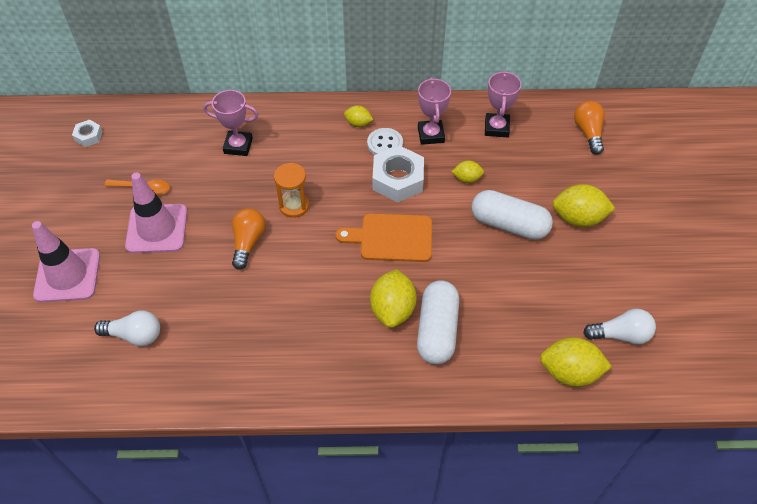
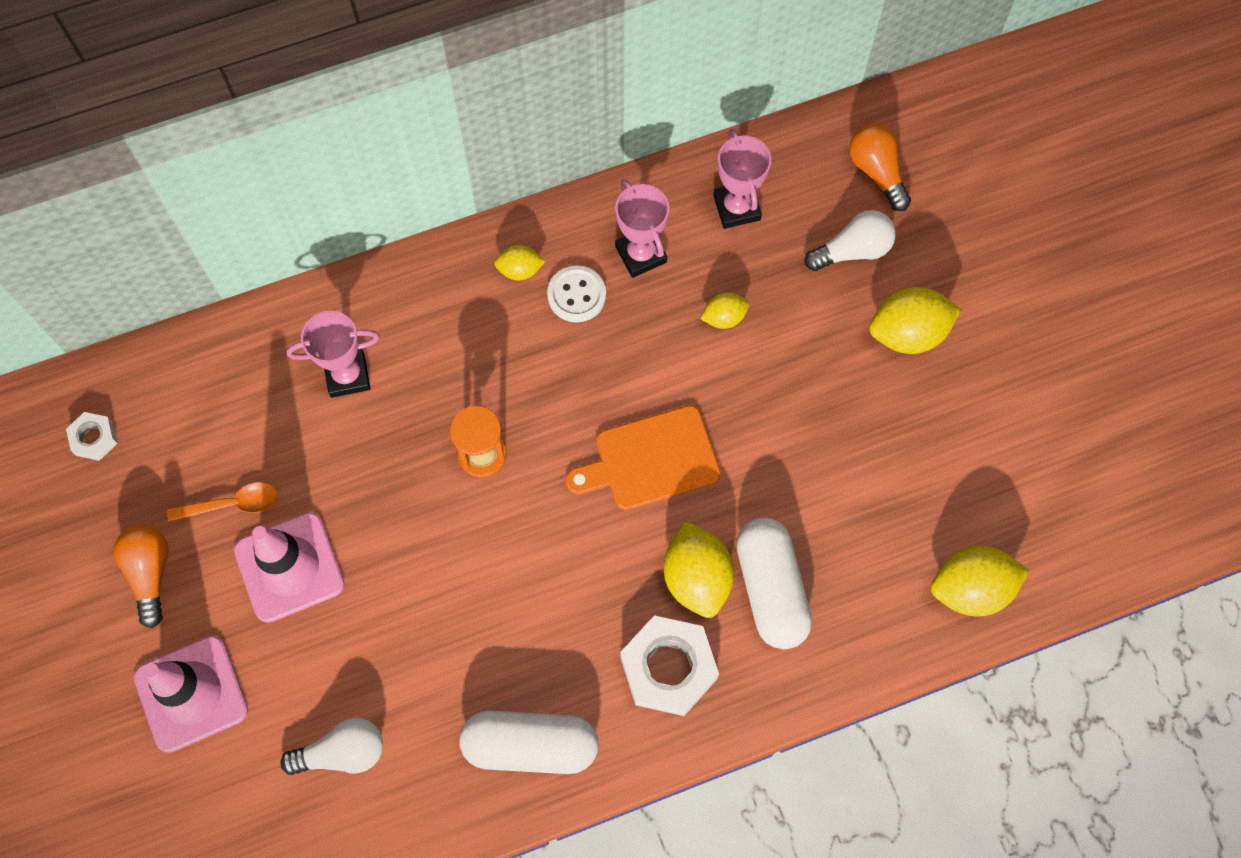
camera: 20 degrees left, 15 degrees up
orange light bulb [232,208,265,270] -> orange light bulb moved to [113,525,169,628]
white nut [373,145,424,202] -> white nut moved to [620,615,719,716]
white capsule [471,190,553,240] -> white capsule moved to [459,711,599,774]
white light bulb [583,309,656,345] -> white light bulb moved to [805,210,896,271]

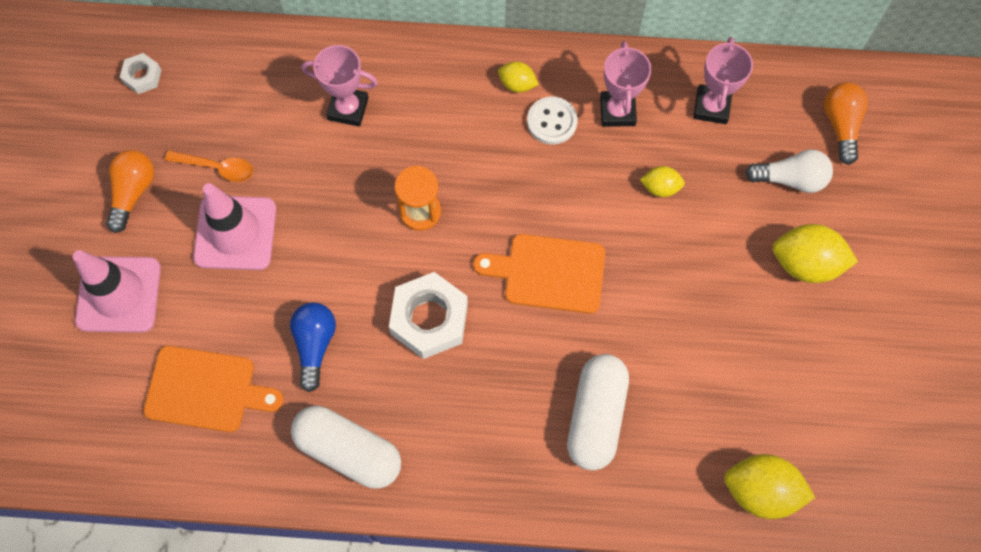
camera: 25 degrees right, 0 degrees up
white light bulb [280,718,383,775] -> orange cutting board [143,346,284,432]
white nut [620,615,719,716] -> white nut moved to [389,272,468,359]
yellow lemon [664,521,734,618] -> none
none -> blue light bulb [290,302,336,392]

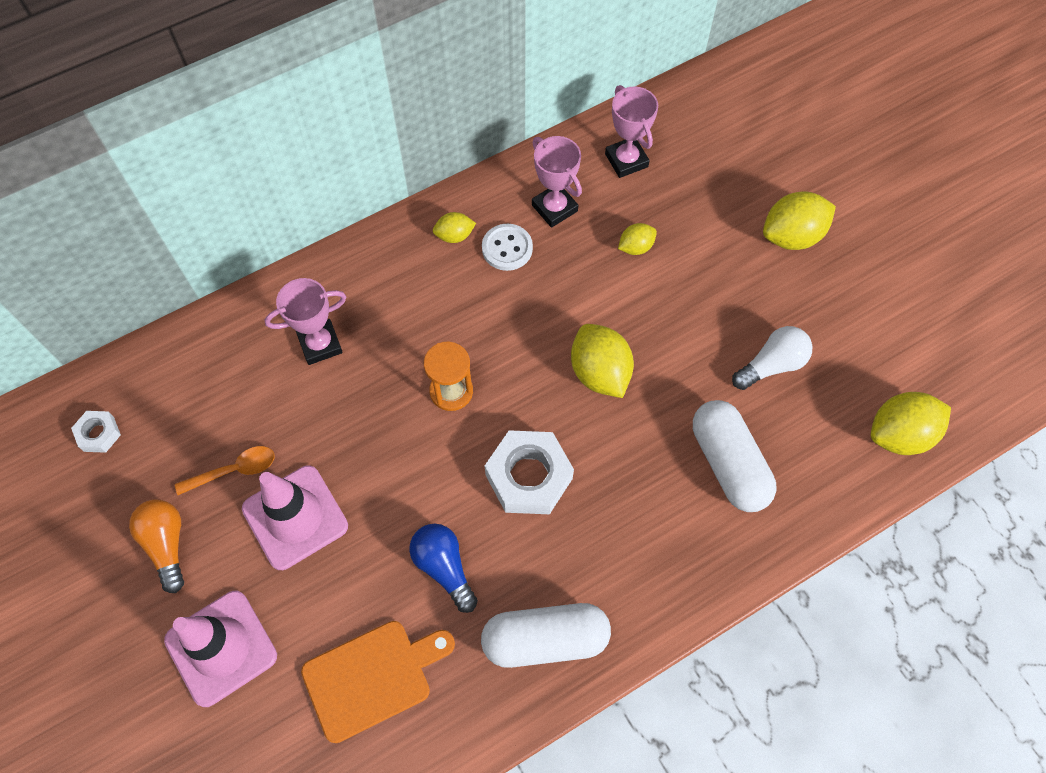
camera: 35 degrees left, 5 degrees down
orange cutting board [473,234,605,314] -> yellow lemon [571,324,634,398]
white light bulb [745,150,833,193] -> white light bulb moved to [732,326,812,390]
orange light bulb [824,82,868,165] -> none

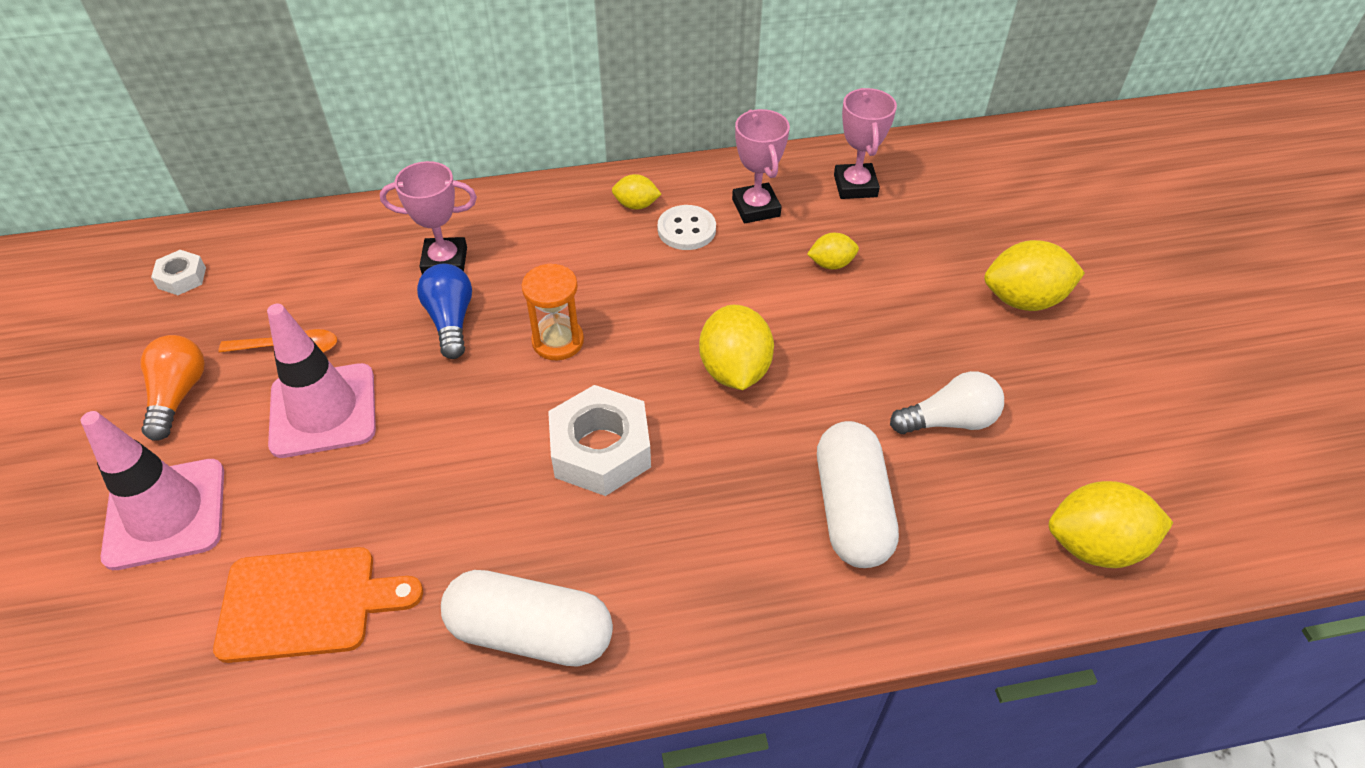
camera: 20 degrees right, 15 degrees down
blue light bulb [409,523,478,613] -> blue light bulb moved to [417,264,472,359]

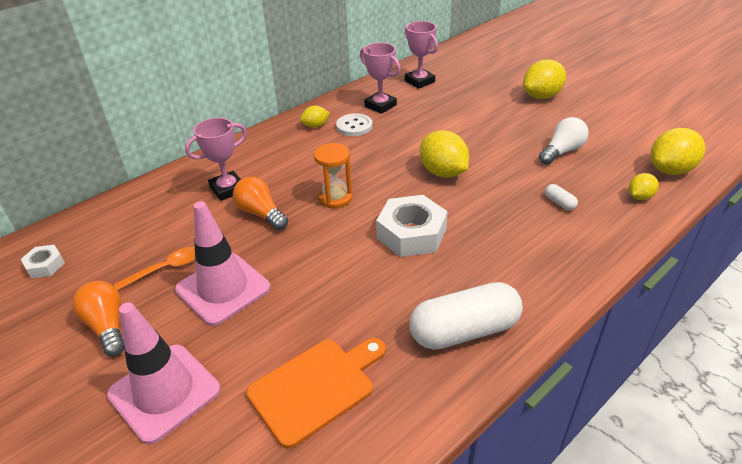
camera: 30 degrees left, 10 degrees down
blue light bulb [417,264,472,359] -> orange light bulb [233,177,288,230]
yellow lemon [807,233,859,270] -> yellow lemon moved to [629,173,659,200]
white capsule [817,421,899,568] -> white capsule [545,184,578,210], size x0.40

